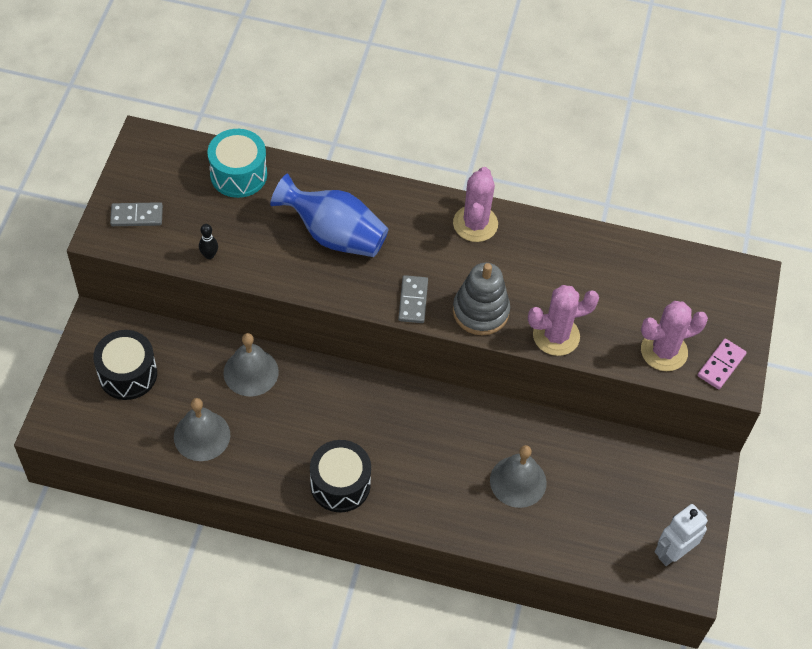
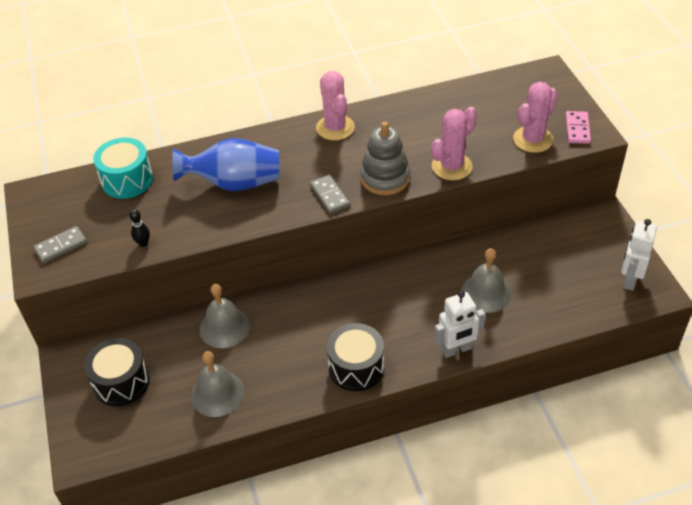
camera: 25 degrees left, 10 degrees down
none -> white robot [434,291,486,358]

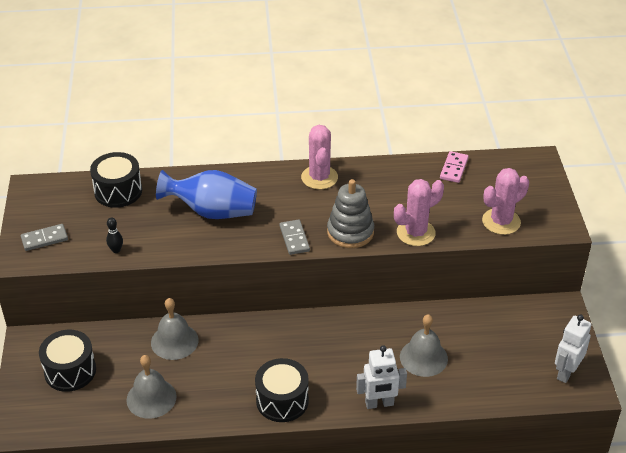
camera: 10 degrees right, 5 degrees down
turquoise drum [93,137,153,199] -> black drum [90,152,142,208]
pink domino [566,111,591,144] -> pink domino moved to [440,151,469,183]

